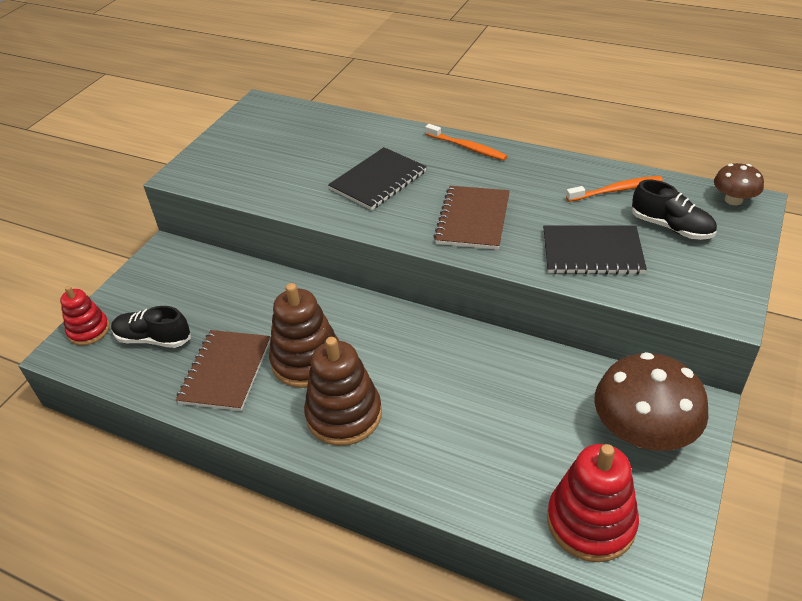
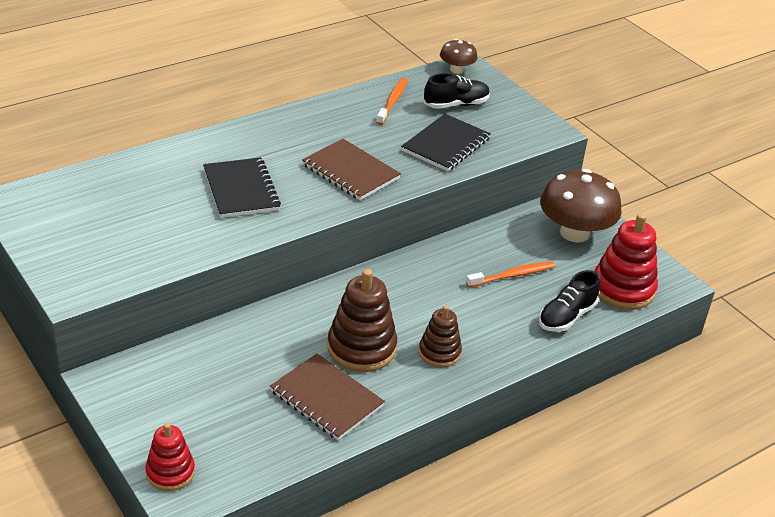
camera: 65 degrees left, 5 degrees down
black shoe [111,306,191,348] -> black shoe moved to [539,270,600,332]
brown stacking toy [304,337,382,446] -> brown stacking toy [419,305,462,367], size x0.62
orange toothbrush [425,124,507,160] -> orange toothbrush moved to [466,261,555,287]

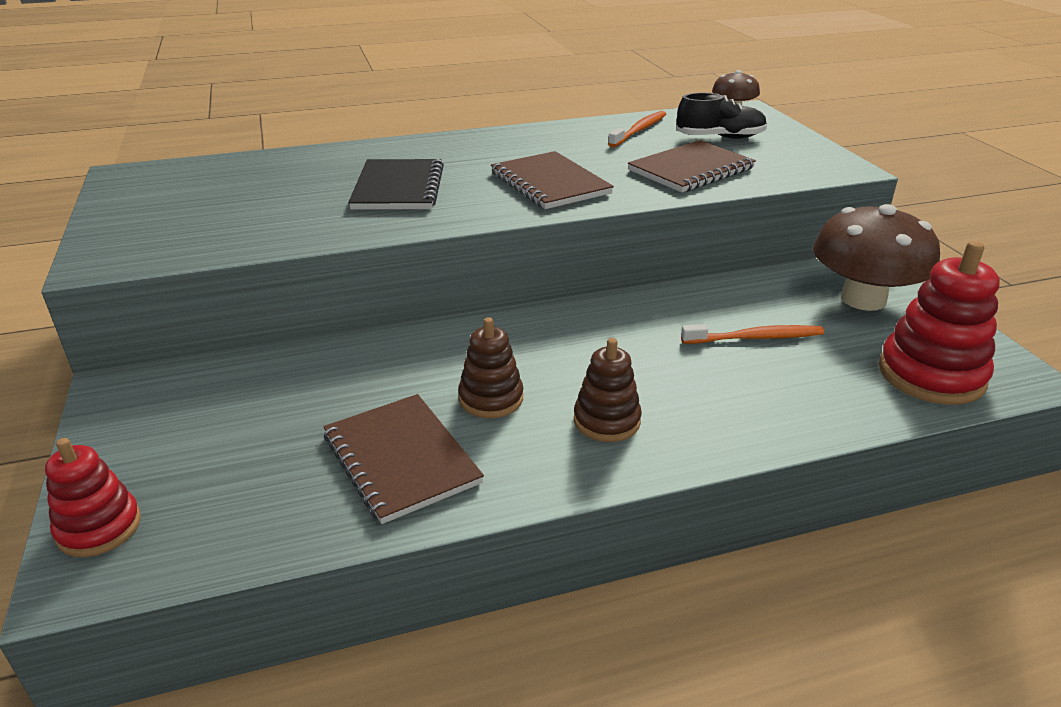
camera: 20 degrees right, 5 degrees down
brown stacking toy [327,269,397,372] -> brown stacking toy [458,317,523,418], size x0.62
black notebook [401,114,491,171] -> brown notebook [628,140,756,192]
black shoe [539,270,600,332] -> none

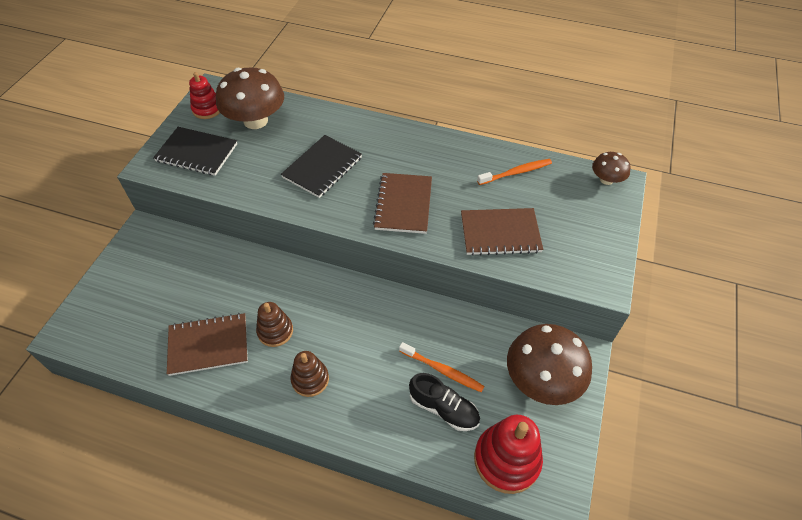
camera: 35 degrees right, 20 degrees up
red stacking toy [45,438,141,557] -> red stacking toy moved to [189,72,220,119]
brown notebook [323,394,484,524] -> brown notebook turned 75 degrees clockwise [167,313,248,376]
black shoe [676,93,767,139] -> black shoe moved to [409,373,480,431]
none -> black notebook [153,127,237,176]
none -> brown mushroom [216,67,284,129]

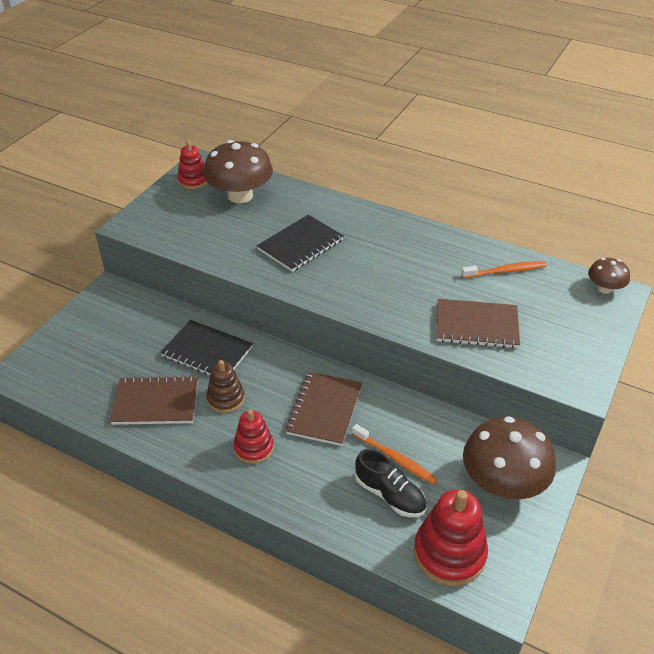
camera: 10 degrees right, 10 degrees down
black notebook [153,127,237,176] -> black notebook moved to [160,320,253,375]
brown stacking toy [290,351,329,397] -> red stacking toy [234,409,274,464]
brown notebook [373,173,432,234] -> brown notebook moved to [285,372,362,446]

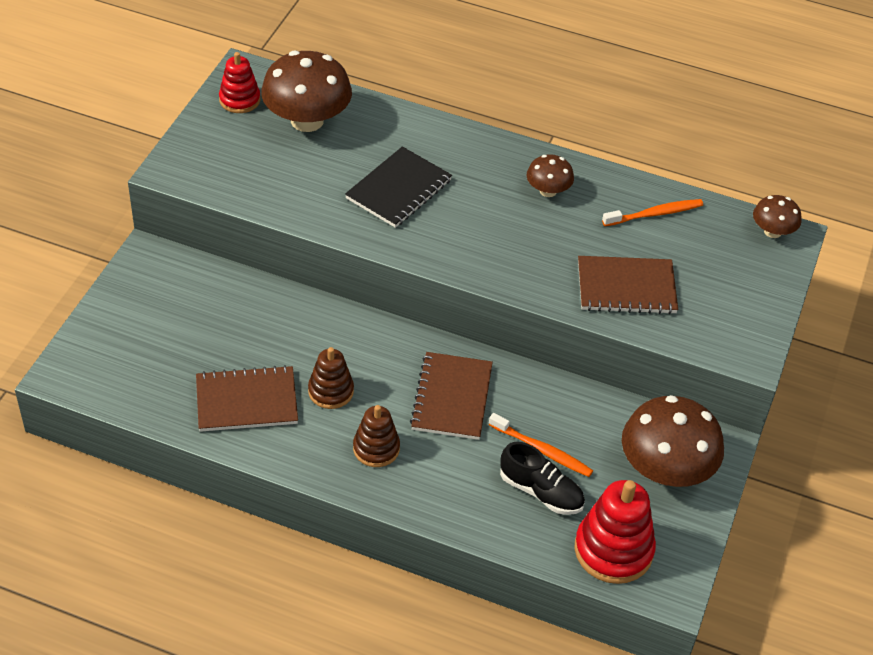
camera: 10 degrees left, 5 degrees up
black notebook [160,320,253,375] -> none
red stacking toy [234,409,274,464] -> brown stacking toy [353,405,400,467]
none -> brown mushroom [527,154,574,197]

